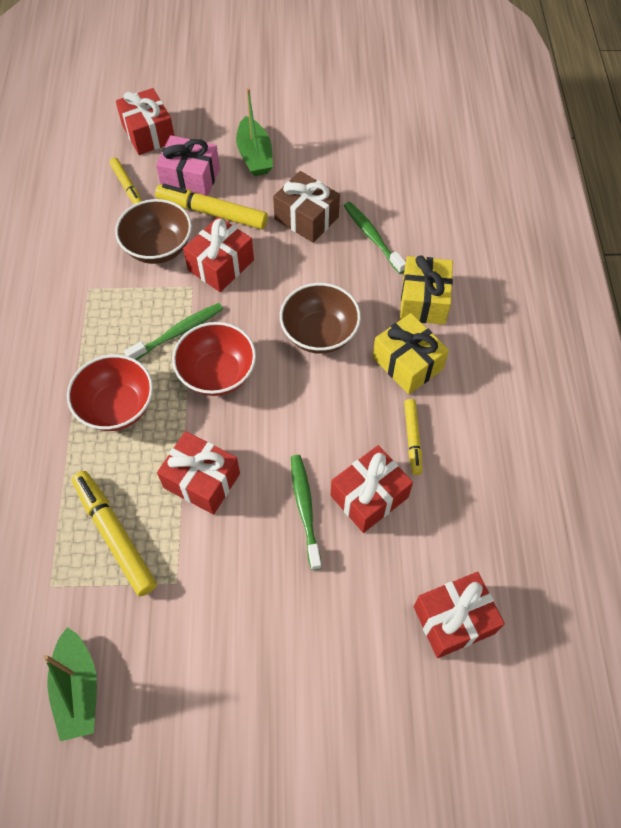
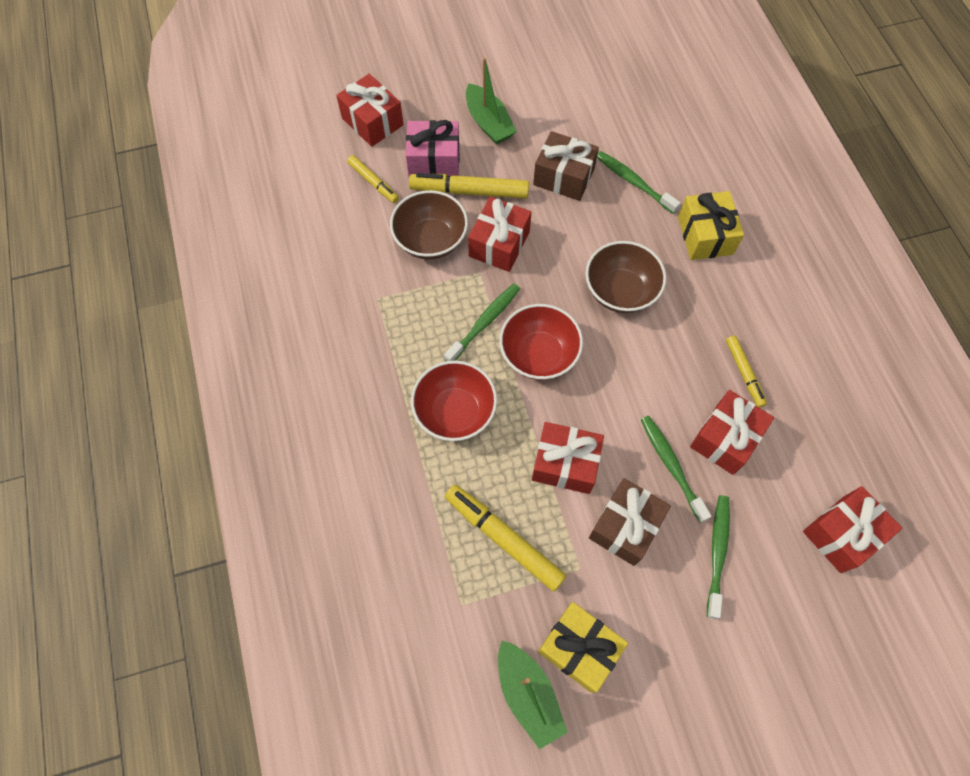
camera: 15 degrees left, 5 degrees up
yellow gift [373,313,449,394] -> yellow gift moved to [538,602,628,693]
none -> brown gift [589,478,671,566]
none -> green toothbrush [707,495,730,619]

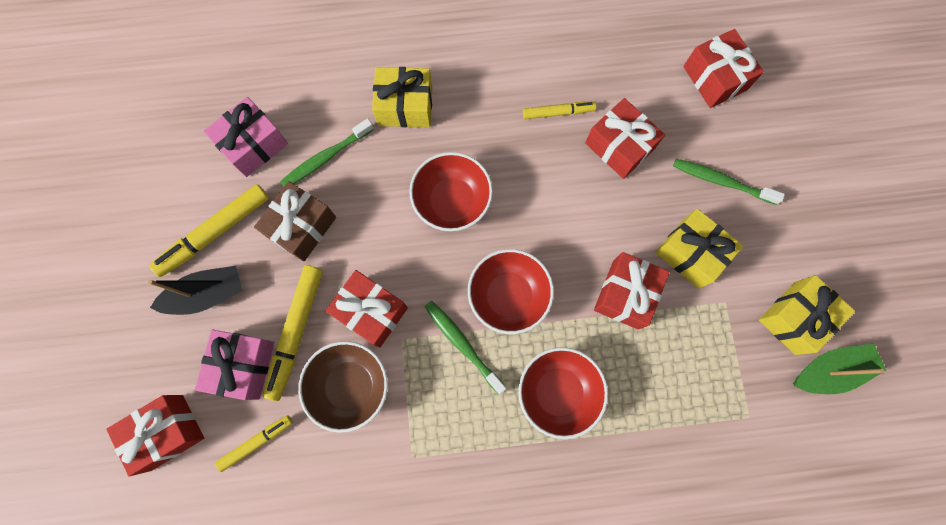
camera: 80 degrees left, 10 degrees up
yellow marker [445,485,566,591] -> yellow marker moved to [150,184,269,277]
green boat [466,57,516,144] -> black boat [148,266,243,315]
brown bowl [585,241,666,313] -> red bowl [409,152,493,231]
brown gift [589,478,671,566] -> yellow gift [655,209,743,289]
green toothbrush [641,416,712,523] -> none
none -> pink gift [204,97,288,177]

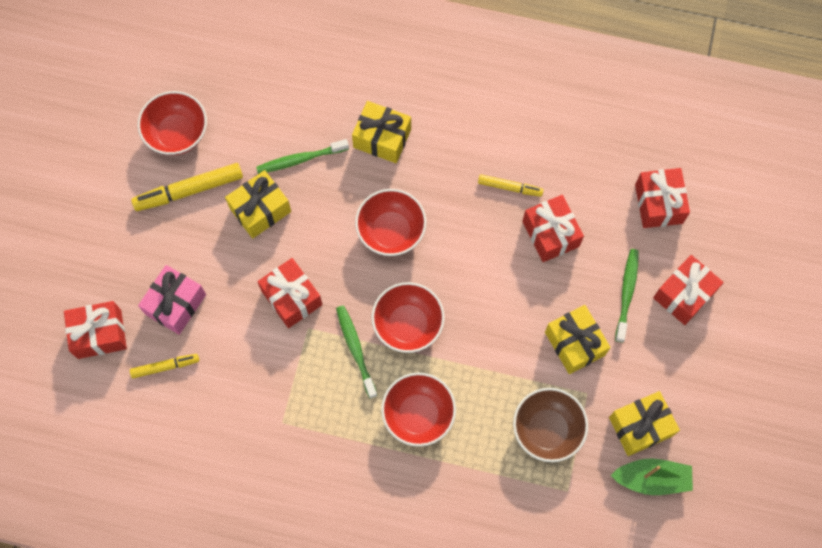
camera: 20 degrees right, 5 degrees down
black boat [148,266,243,315] -> none
pink gift [204,97,288,177] -> none
brown gift [254,181,336,261] -> yellow gift [225,170,291,238]
yellow marker [263,265,323,401] -> none
brown bowl [298,341,388,433] -> brown bowl moved to [513,388,588,462]
red gift [594,252,670,330] -> red gift moved to [653,255,724,325]
green toothbrush [673,159,785,205] -> green toothbrush turned 60 degrees clockwise [615,249,639,342]
none -> red bowl [137,91,207,155]

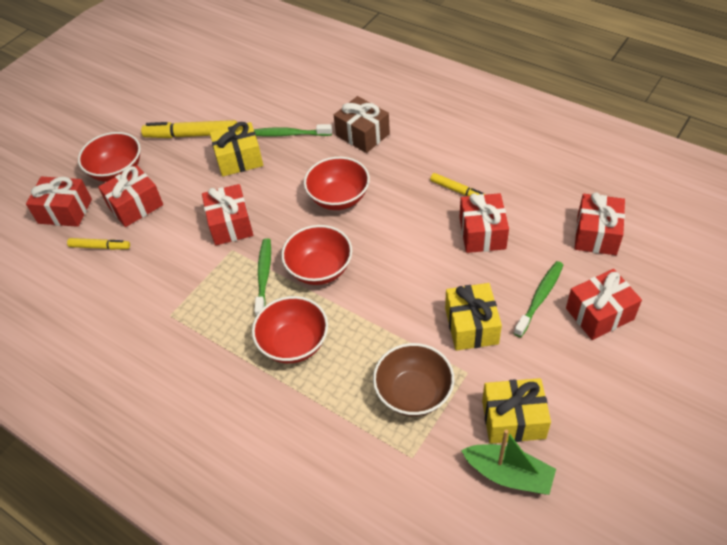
camera: 25 degrees right, 20 degrees down
red bowl [137,91,207,155] -> red bowl moved to [78,132,141,182]
pink gift [138,265,206,335] -> red gift [98,165,163,227]
yellow gift [352,101,411,163] -> brown gift [334,96,390,153]

